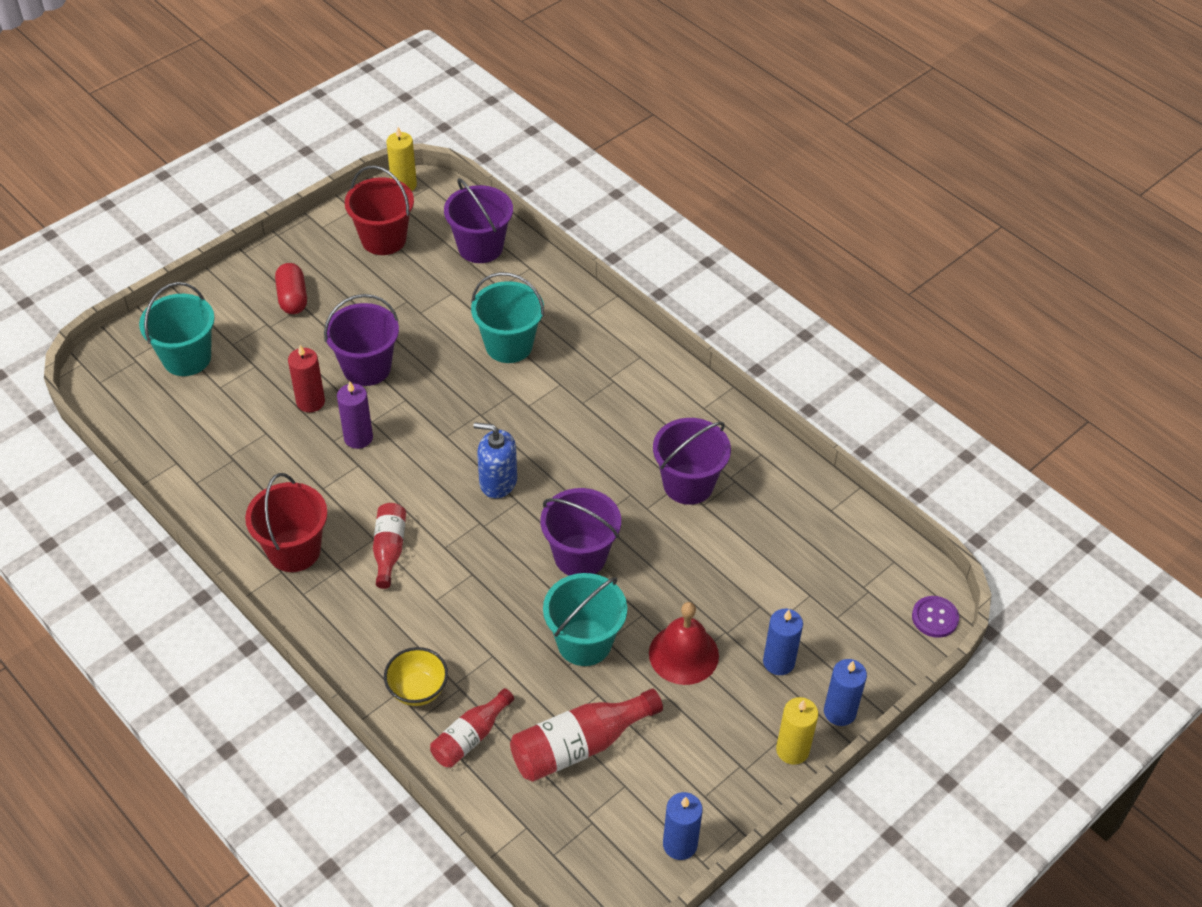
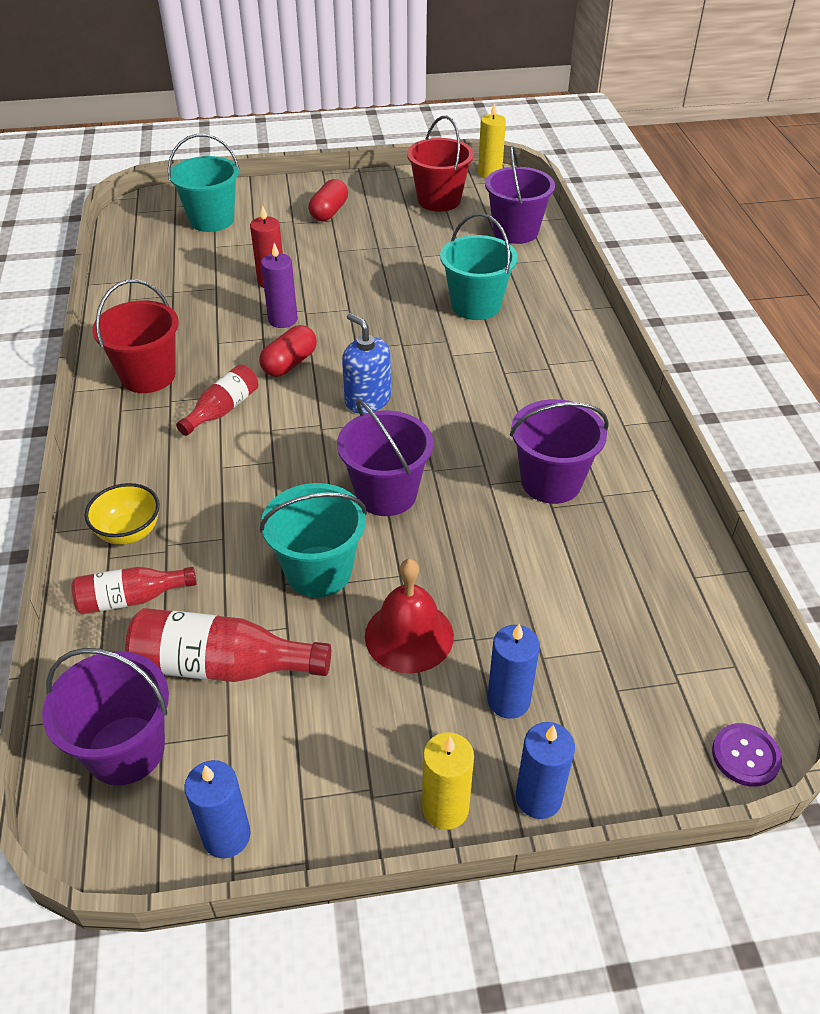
camera: 35 degrees right, 5 degrees down
purple bucket [324,294,399,386] -> purple bucket moved to [42,648,169,785]
none -> red capsule [259,325,317,377]

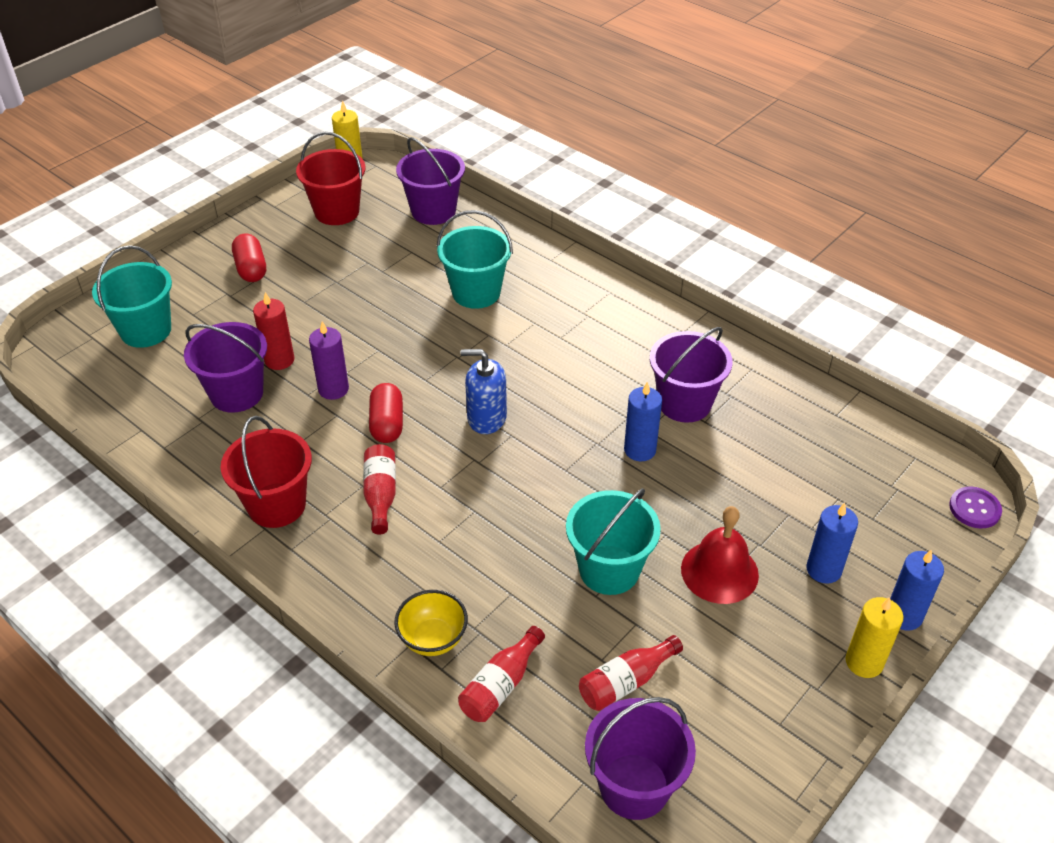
camera: 40 degrees left, 0 degrees up
red bottle [125,608,331,682] -> red bottle [579,635,683,711], size x0.64
blue candle [184,760,251,858] -> blue candle moved to [624,382,662,462]
purple bucket [337,399,433,516] -> purple bucket moved to [184,322,267,413]

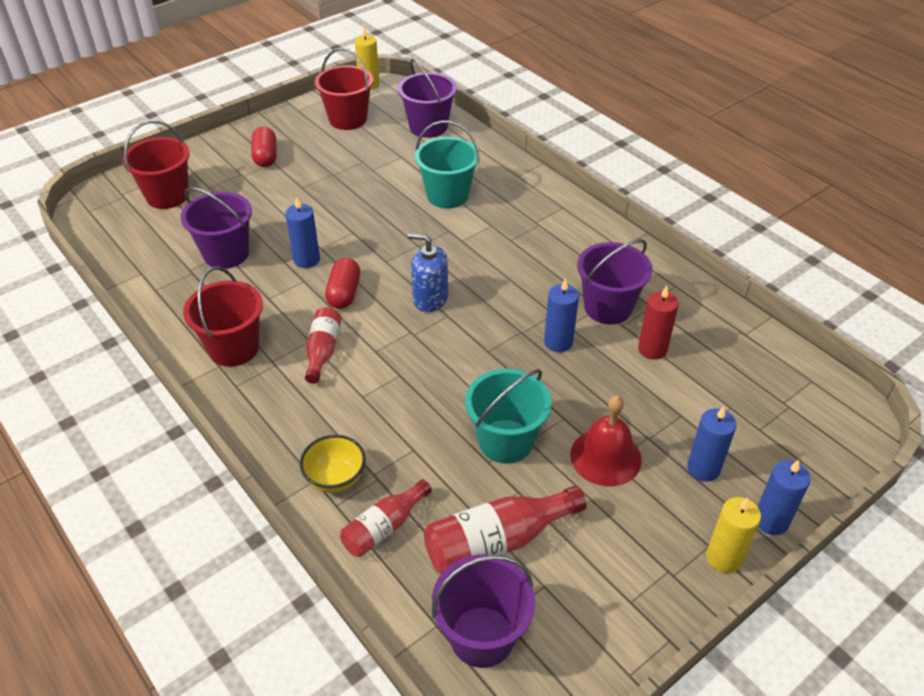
camera: 10 degrees right, 0 degrees up
turquoise bucket [92,245,172,348] -> red bucket [122,120,190,209]
red candle [253,292,295,370] -> red candle moved to [638,286,679,360]
purple candle [309,321,349,400] -> blue candle [285,197,320,268]
red bottle [579,635,683,711] -> red bottle [424,486,586,574], size x1.57
purple button [949,486,1002,528] -> none

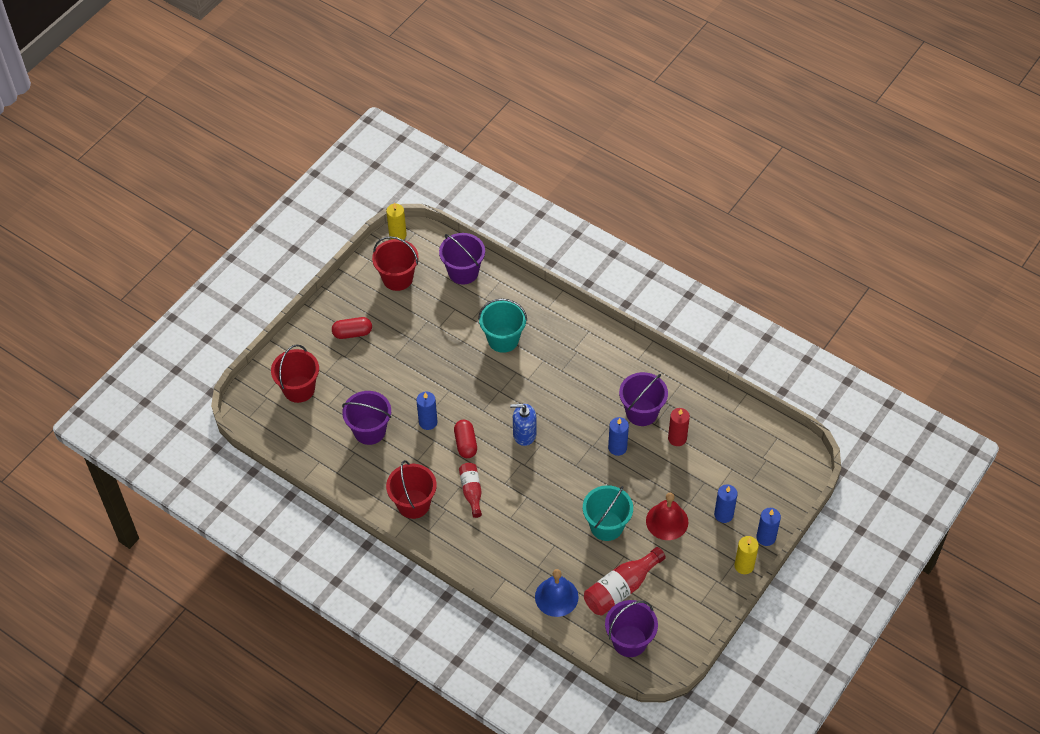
camera: 15 degrees left, 10 degrees up
red capsule [251,127,277,167] -> red capsule turned 75 degrees counterclockwise [332,317,372,339]
yellow bowl [300,435,365,493] -> none
red bottle [340,479,432,557] -> blue bell [535,569,579,617]

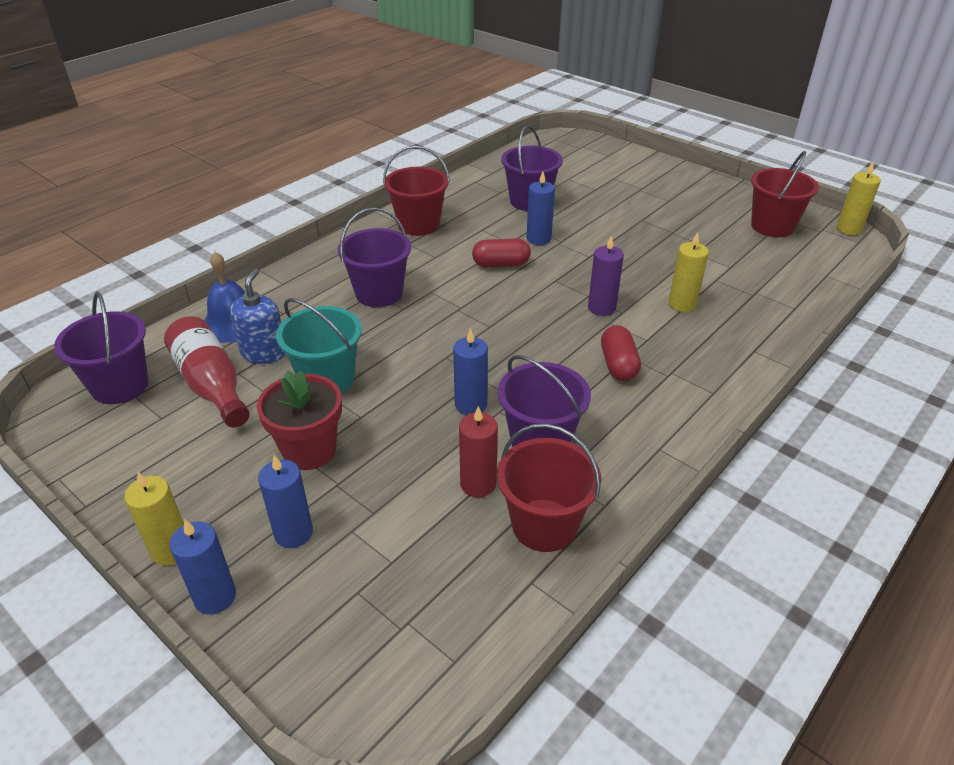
camera: 95 degrees right, 15 degrees down
red bucket [271,344,319,403] -> red bucket moved to [497,423,601,552]
red capsule [332,317,372,339] -> red capsule moved to [601,325,641,381]
purple bucket [439,233,485,285] -> purple bucket moved to [338,207,411,307]
red bottle [459,463,482,518] -> none
turquoise bucket [478,298,527,353] -> yellow candle [668,232,709,312]
blue soap dispenser [510,404,537,446] -> blue soap dispenser moved to [230,269,286,364]
red bell [646,493,689,540] -> red flower pot [257,370,342,470]
none -> purple candle [588,236,624,316]

